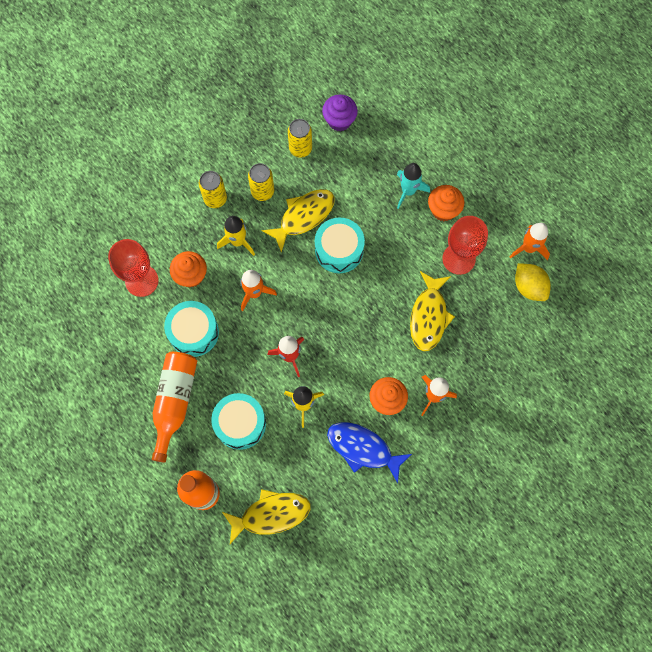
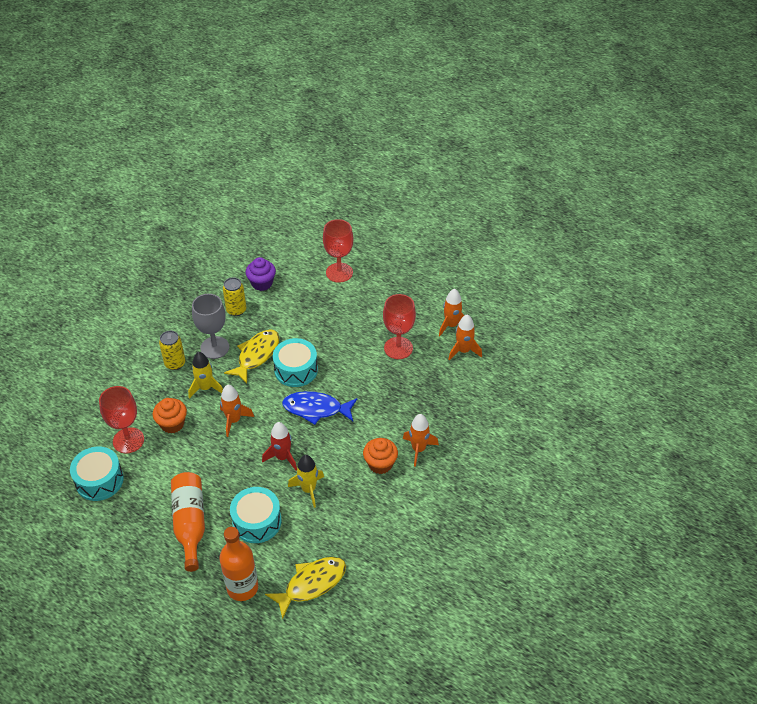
camera: 20 degrees left, 25 degrees down
turquoise drum [164,301,219,357] -> turquoise drum moved to [70,447,124,501]
yellow can [248,163,274,201] -> grey goblet [192,294,229,359]
blue fish [327,422,412,483] -> blue fish moved to [282,391,357,425]
turquoise rocket [397,163,430,209] -> none
yellow fish [410,271,455,351] -> none
orange cupcake [428,185,464,221] -> none
yellow lemon [515,263,551,301] -> orange rocket [448,314,482,361]
none -> red goblet [323,219,353,283]

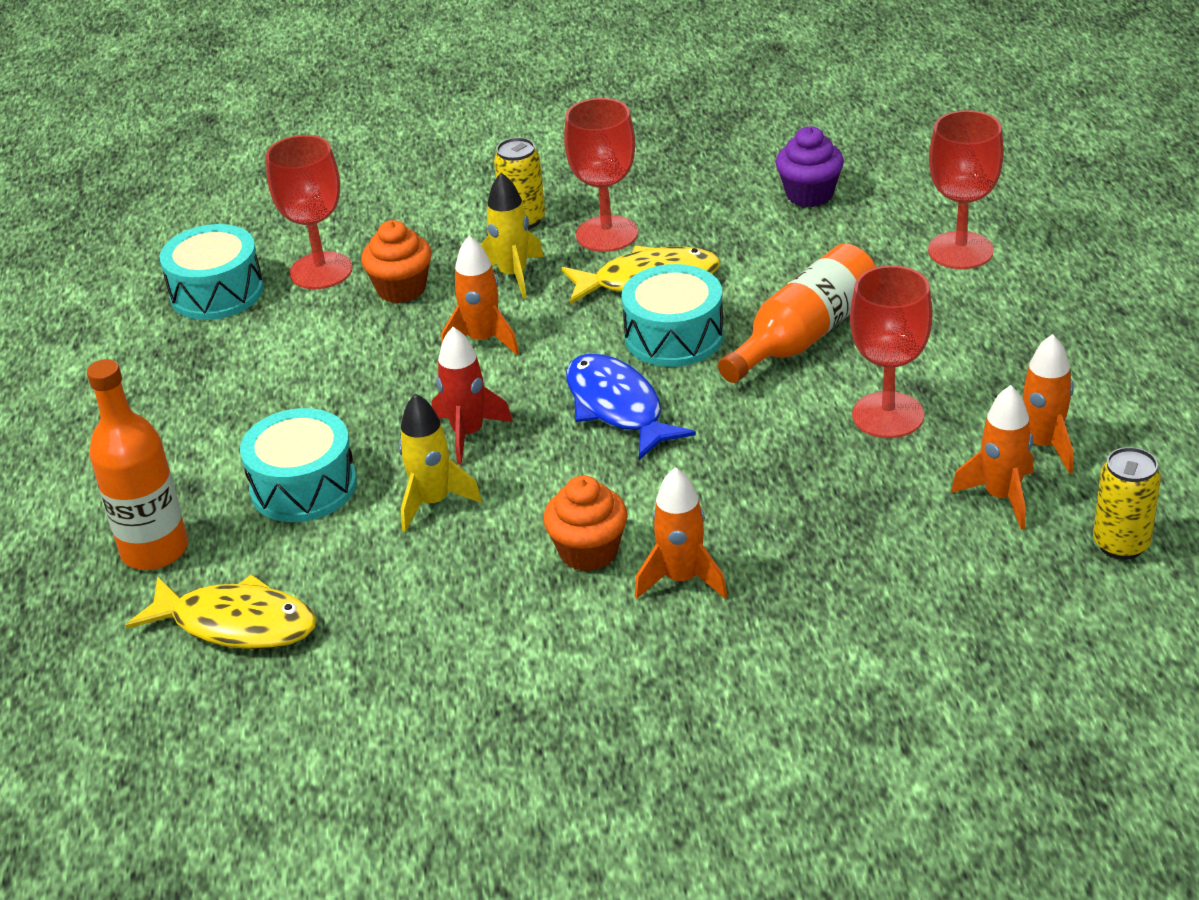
camera: 55 degrees right, 10 degrees down
orange bottle [171,472,205,572] -> orange bottle moved to [718,244,876,383]
grey goblet [192,294,229,359] -> red goblet [564,98,638,252]
yellow can [223,277,246,316] -> yellow can moved to [1093,447,1161,560]

